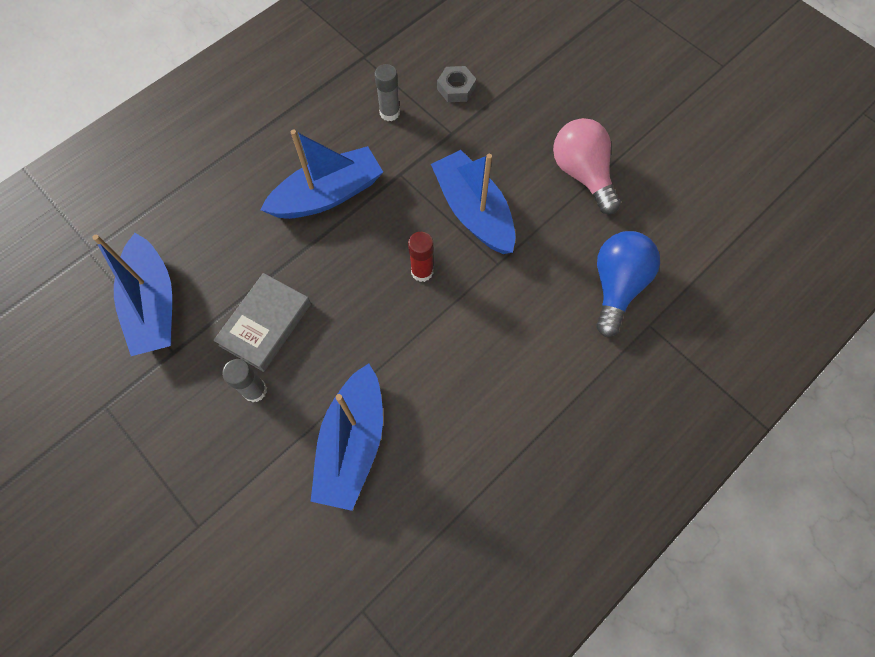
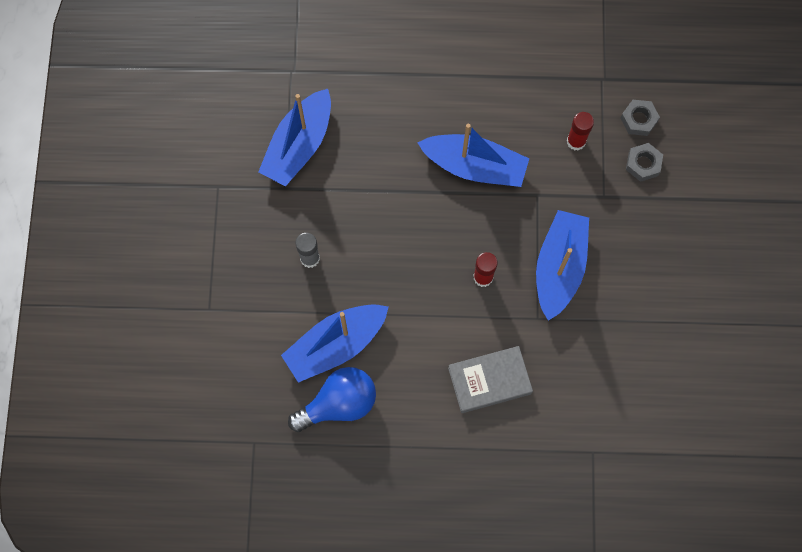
camera: 45 degrees right, 5 degrees up
grey book [214,273,311,372] -> grey book moved to [448,346,533,413]
grey glue stick [374,64,400,121] -> red glue stick [567,112,594,151]
pink light bulb [553,118,621,214] -> none
blue light bulb [596,231,660,337] -> blue light bulb moved to [288,367,376,432]
none -> grey nut [620,100,660,136]

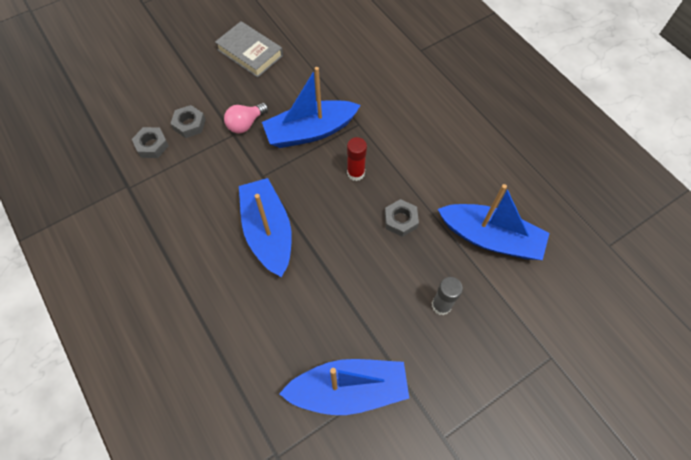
camera: 125 degrees left, 10 degrees down
blue light bulb [288,367,376,432] -> none
grey book [448,346,533,413] -> grey book moved to [215,21,283,78]
red glue stick [567,112,594,151] -> none
none -> pink light bulb [224,103,268,133]
none -> grey nut [385,199,419,237]

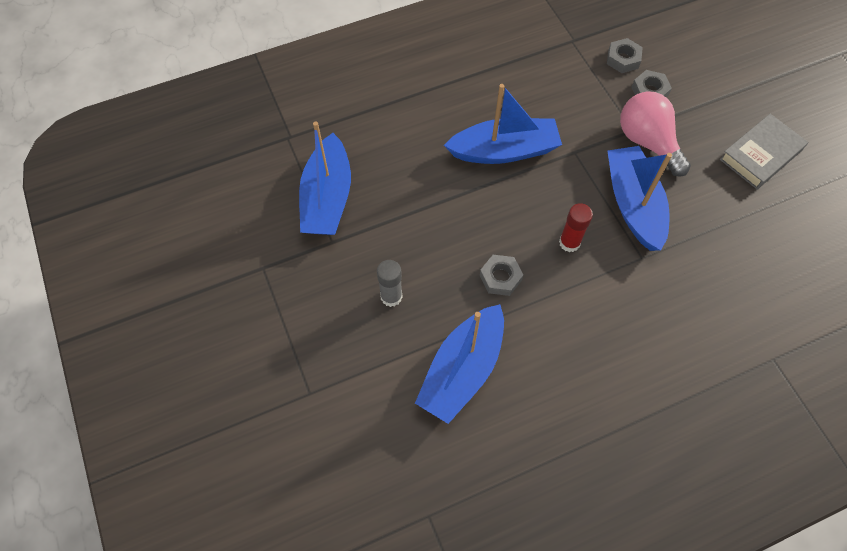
camera: 100 degrees right, 0 degrees up
pink light bulb [224,103,268,133] -> pink light bulb [620,91,691,177], size x1.59

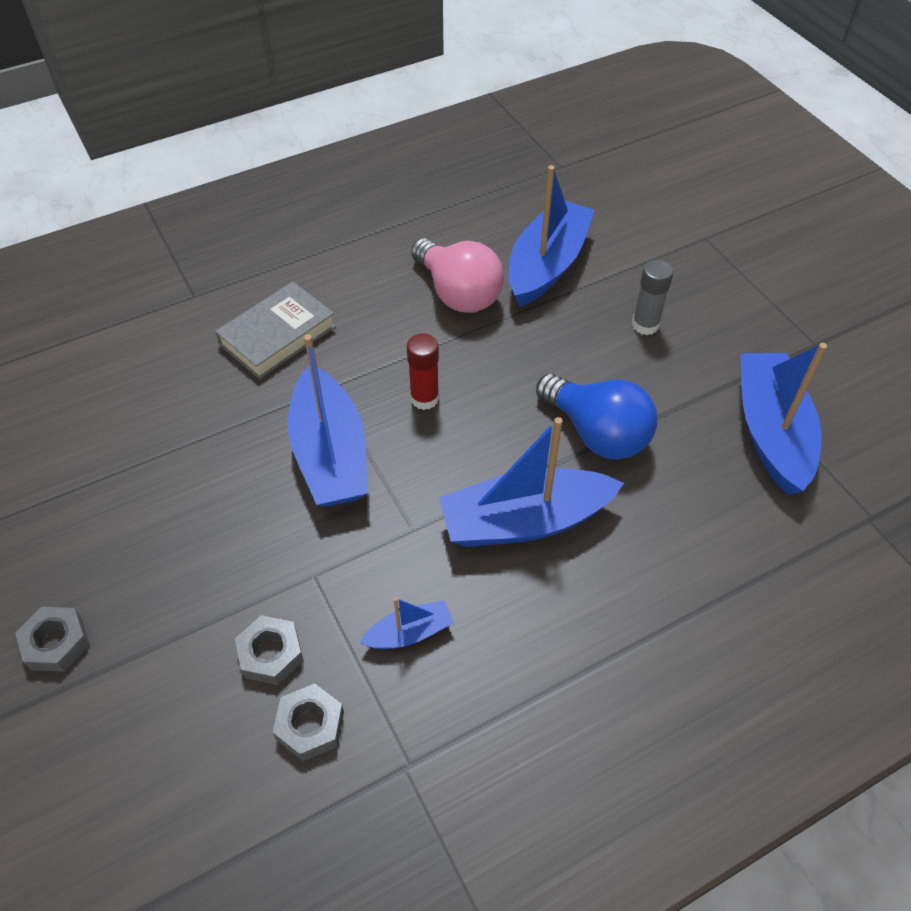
camera: 175 degrees right, 10 degrees down
grey nut [480,255,523,296] -> grey nut moved to [15,607,90,672]
pink light bulb [620,91,691,177] -> pink light bulb moved to [411,238,504,313]
grey book [720,114,808,189] -> grey book moved to [215,282,336,379]
none -> blue boat [360,597,454,649]
none -> blue light bulb [536,374,657,460]

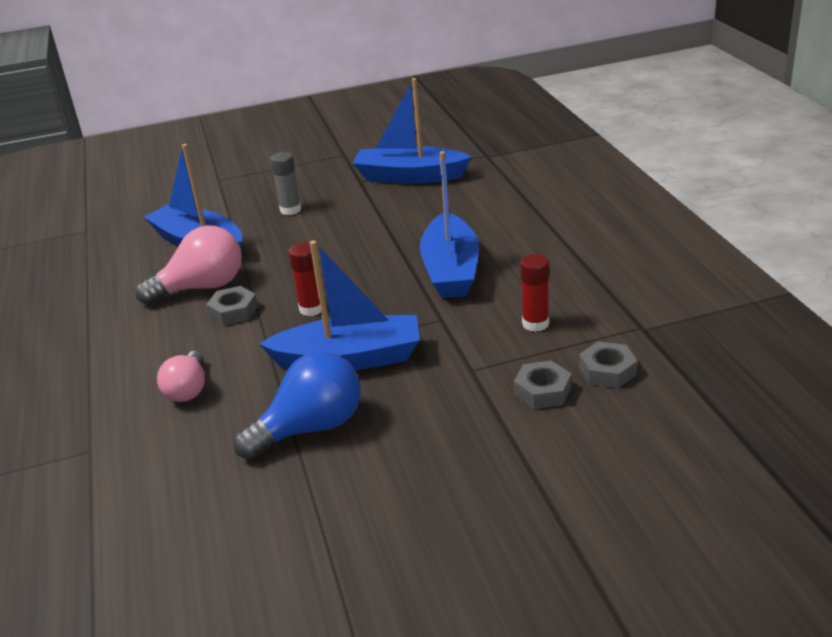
camera: 75 degrees left, 20 degrees down
grey nut [15,607,90,672] -> grey nut moved to [206,286,258,326]
grey book [215,282,336,379] -> pink light bulb [157,351,205,402]
blue boat [360,597,454,649] -> red glue stick [520,254,549,332]
blue light bulb [536,374,657,460] -> blue light bulb moved to [234,351,361,460]

